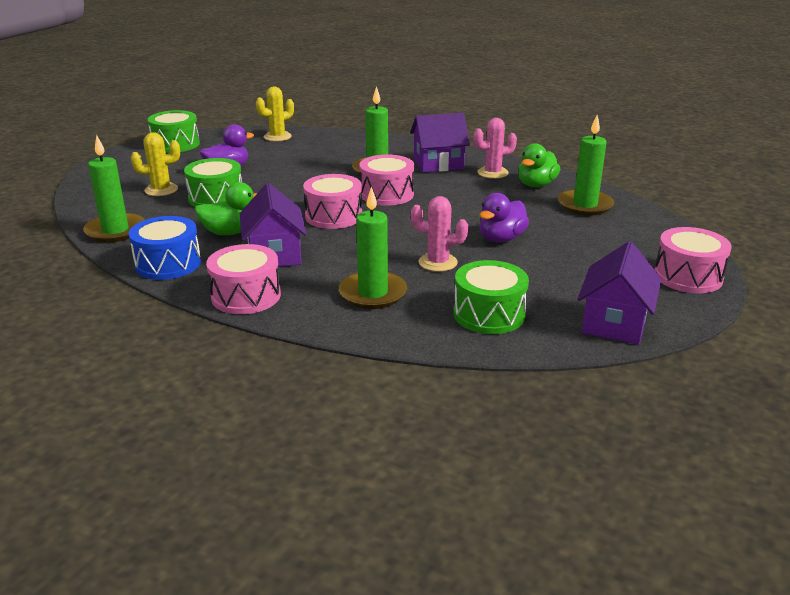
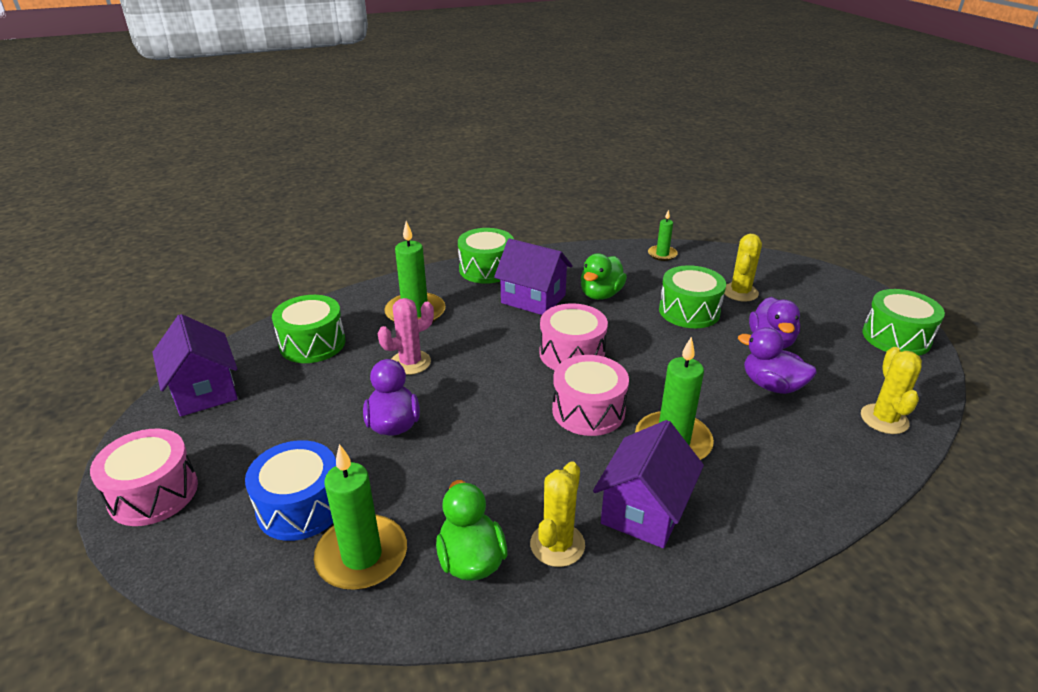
camera: 130 degrees right, 5 degrees up
green candle [83,135,145,242] -> green candle [648,210,678,261], size x0.55
blue drum [129,216,201,280] -> blue drum moved to [245,440,336,541]
pink drum [206,244,281,314] -> green drum [458,228,514,284]
pink cactus [473,118,517,179] -> yellow cactus [530,461,585,567]
none -> purple duck [738,327,817,394]

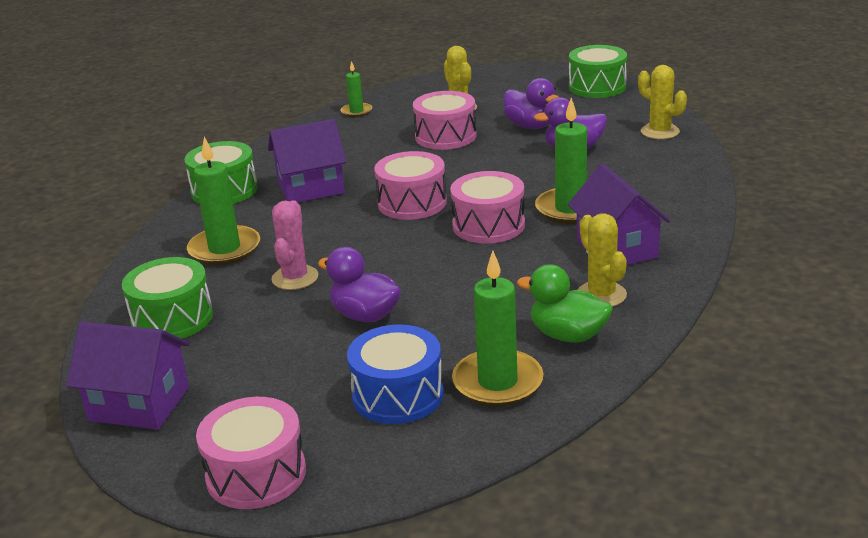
camera: 45 degrees left, 5 degrees down
green duck [581,253,627,300] -> none
green drum [659,265,726,328] -> pink drum [413,91,477,150]

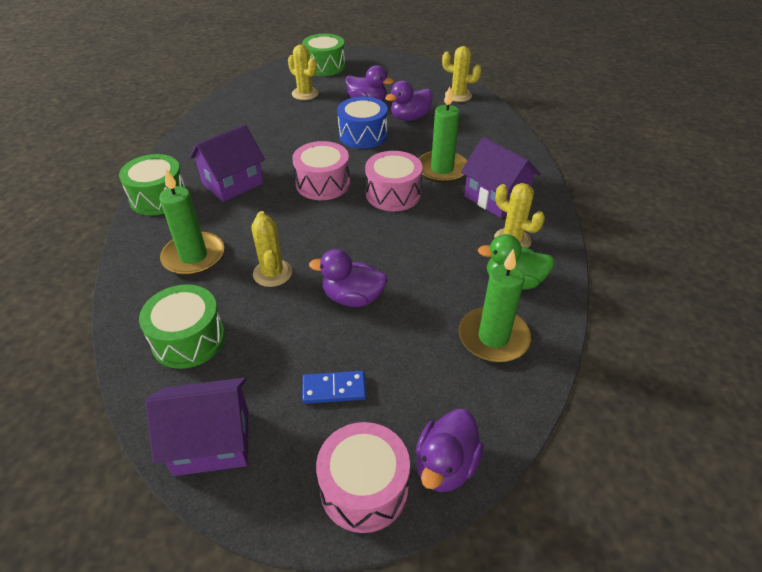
camera: 25 degrees left, 15 degrees up
pink cactus [271,200,318,290] -> yellow cactus [251,211,292,287]
green candle [340,61,372,117] -> none
blue drum [347,324,444,424] -> blue drum moved to [337,97,388,149]
pink drum [413,91,477,150] -> none
green drum [569,45,627,98] -> green drum moved to [302,34,345,76]
none -> blue domino [302,371,366,404]
none -> purple duck [416,409,484,492]

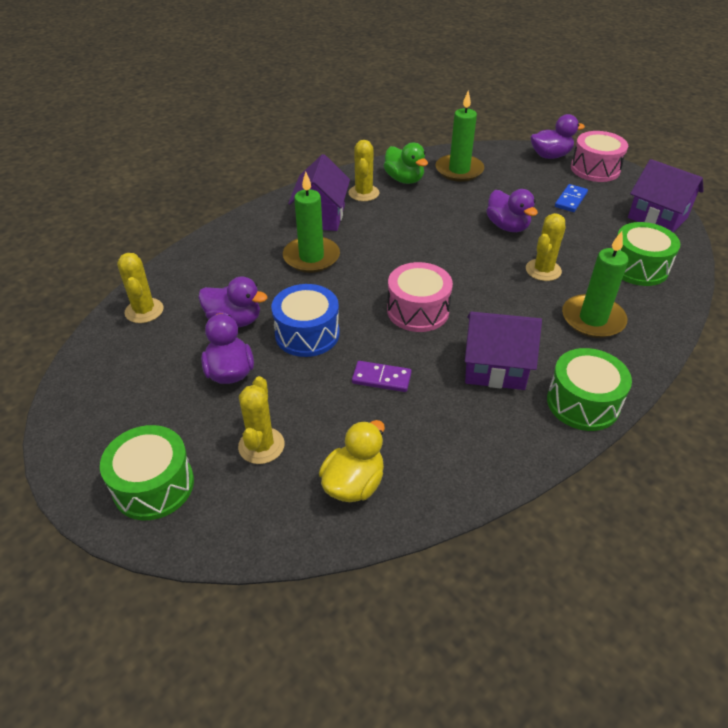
camera: 130 degrees left, 0 degrees up
blue domino [302,371,366,404] -> blue domino turned 75 degrees clockwise [555,184,588,212]
pink drum [365,151,423,211] -> none
none -> yellow duck [319,420,385,502]
none -> purple domino [352,361,412,392]

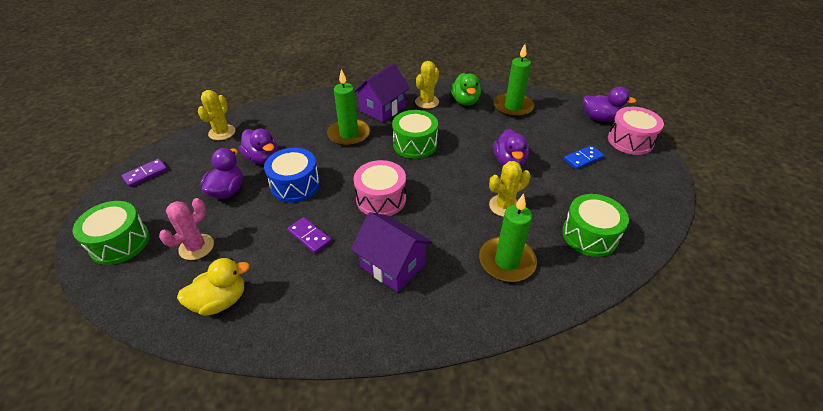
camera: 30 degrees right, 0 degrees up
yellow cactus [238,376,285,464] -> pink cactus [159,198,214,260]
green drum [547,348,632,431] -> green drum moved to [392,110,438,159]
purple house [628,159,704,232] -> none
none -> purple domino [121,159,168,187]

